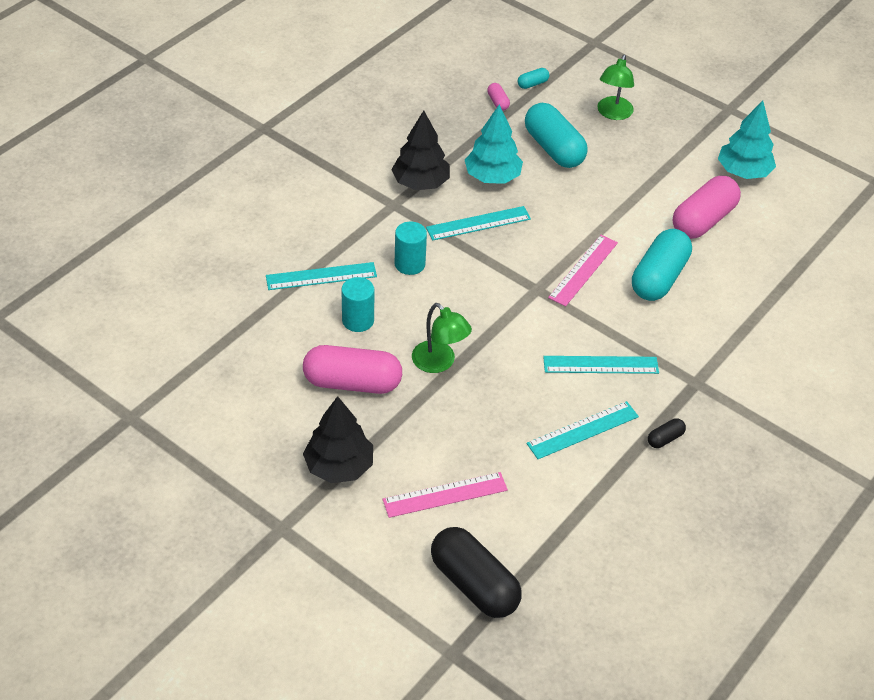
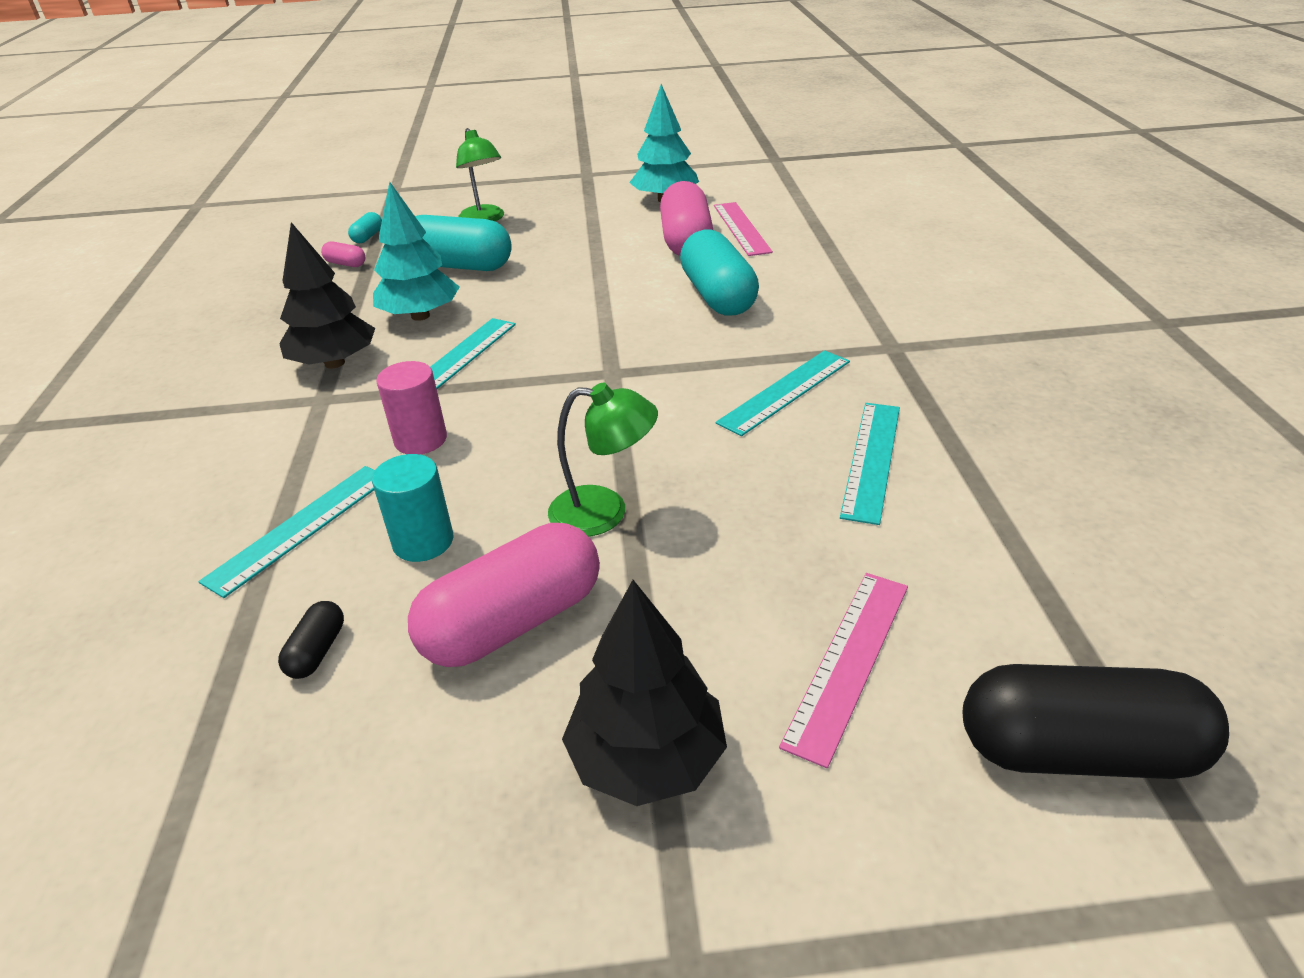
camera: 40 degrees left, 10 degrees down
turquoise cylinder [395,222,427,275] -> pink cylinder [376,361,447,454]
pink ruler [548,235,618,307] -> pink ruler moved to [714,202,773,256]
black capsule [648,418,686,448] -> black capsule moved to [278,601,344,679]

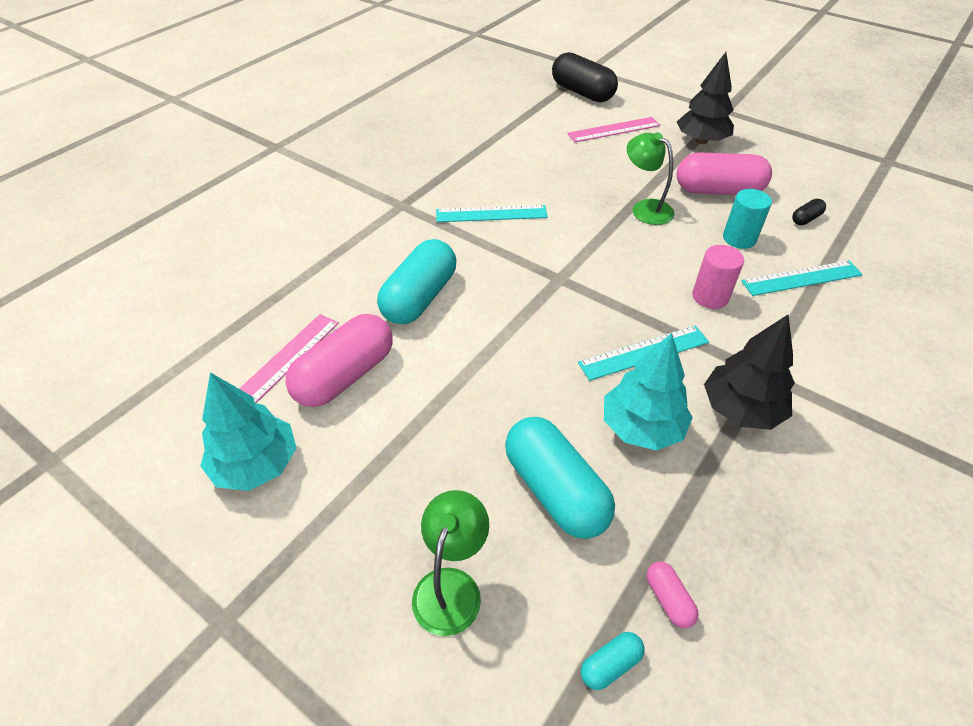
camera: 140 degrees left, 10 degrees up
turquoise ruler [840,403,900,525] -> none

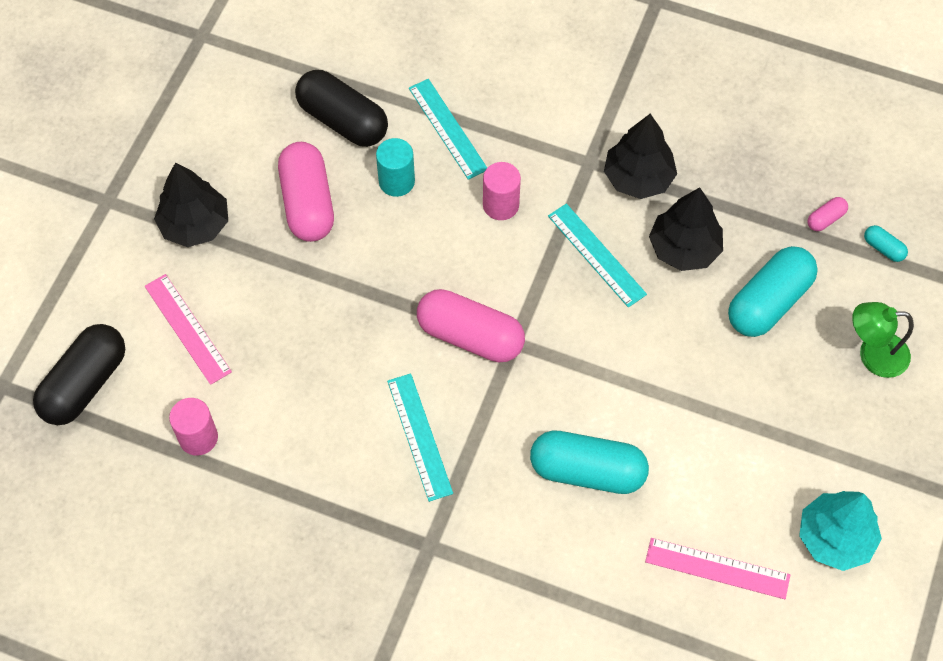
camera: 105 degrees left, 15 degrees up
pink capsule [285,314,392,407] -> pink capsule moved to [417,289,525,362]
turquoise tree [604,333,693,451] -> black tree [649,187,723,271]
green lamp [627,132,674,225] -> none
black capsule [792,199,826,225] -> black capsule [295,70,388,147], size x2.30
none -> pink cylinder [169,398,218,456]

